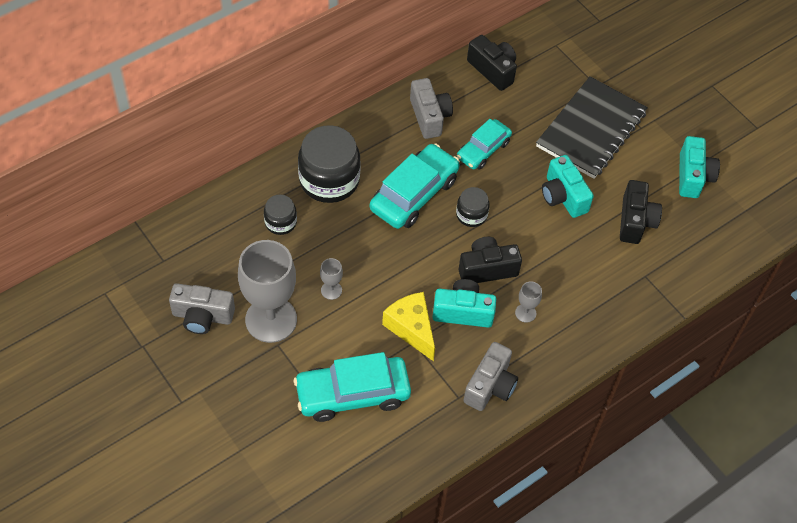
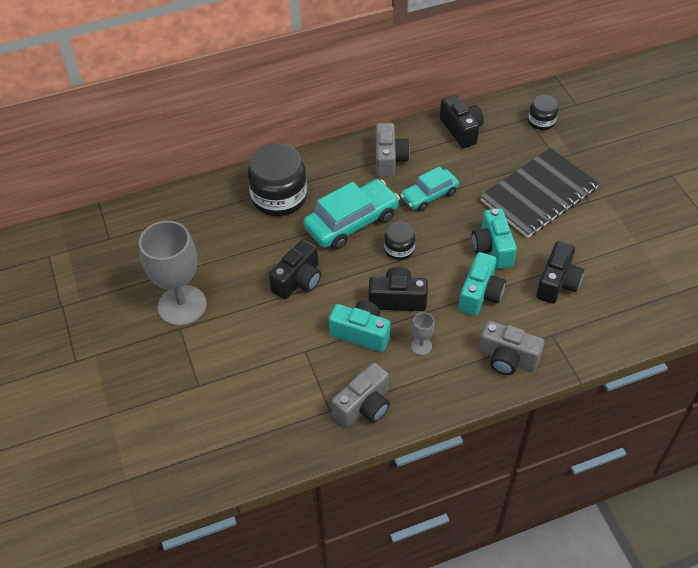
camera: 20 degrees right, 5 degrees down
grey camera [169,283,235,334] -> grey camera moved to [479,321,545,375]
black jar [264,195,297,235] -> black jar moved to [528,95,558,130]
turquoise car [294,352,411,422] -> none
grey goblet [320,258,343,300] -> none
yellow cheese [382,292,435,361] -> none
turquoise camera [679,136,720,198] -> turquoise camera moved to [459,252,506,316]
none -> black camera [269,239,321,299]

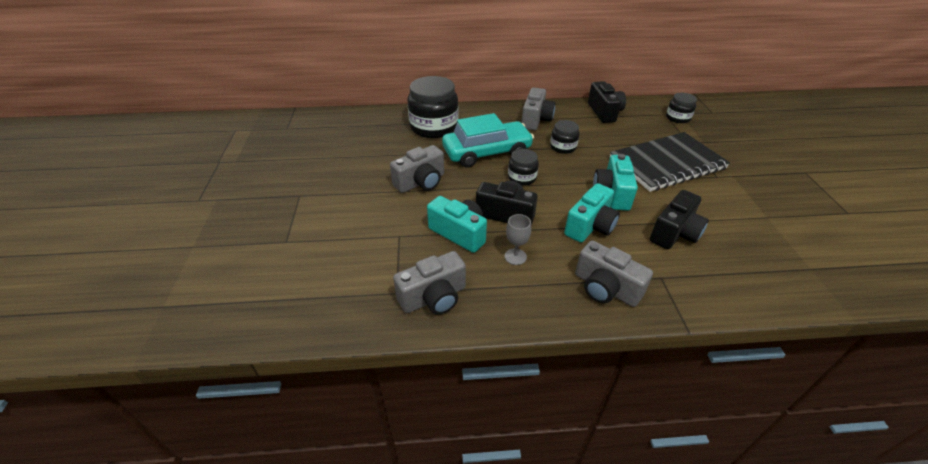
camera: 15 degrees right, 10 degrees down
grey goblet [139,221,207,326] -> none
black camera [269,239,321,299] -> grey camera [390,145,444,193]
turquoise car [400,166,459,211] -> black jar [550,120,579,154]

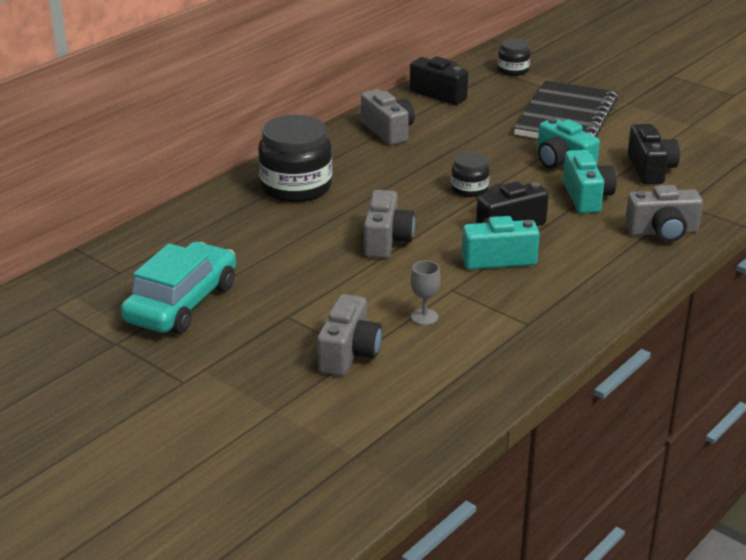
camera: 45 degrees left, 10 degrees down
grey camera [393,251,466,315] -> grey camera moved to [317,294,382,376]
turquoise car [442,113,534,168] -> turquoise car moved to [121,242,236,334]
grey goblet [505,214,531,265] -> grey goblet moved to [411,261,441,325]
black jar [550,120,579,154] -> none

